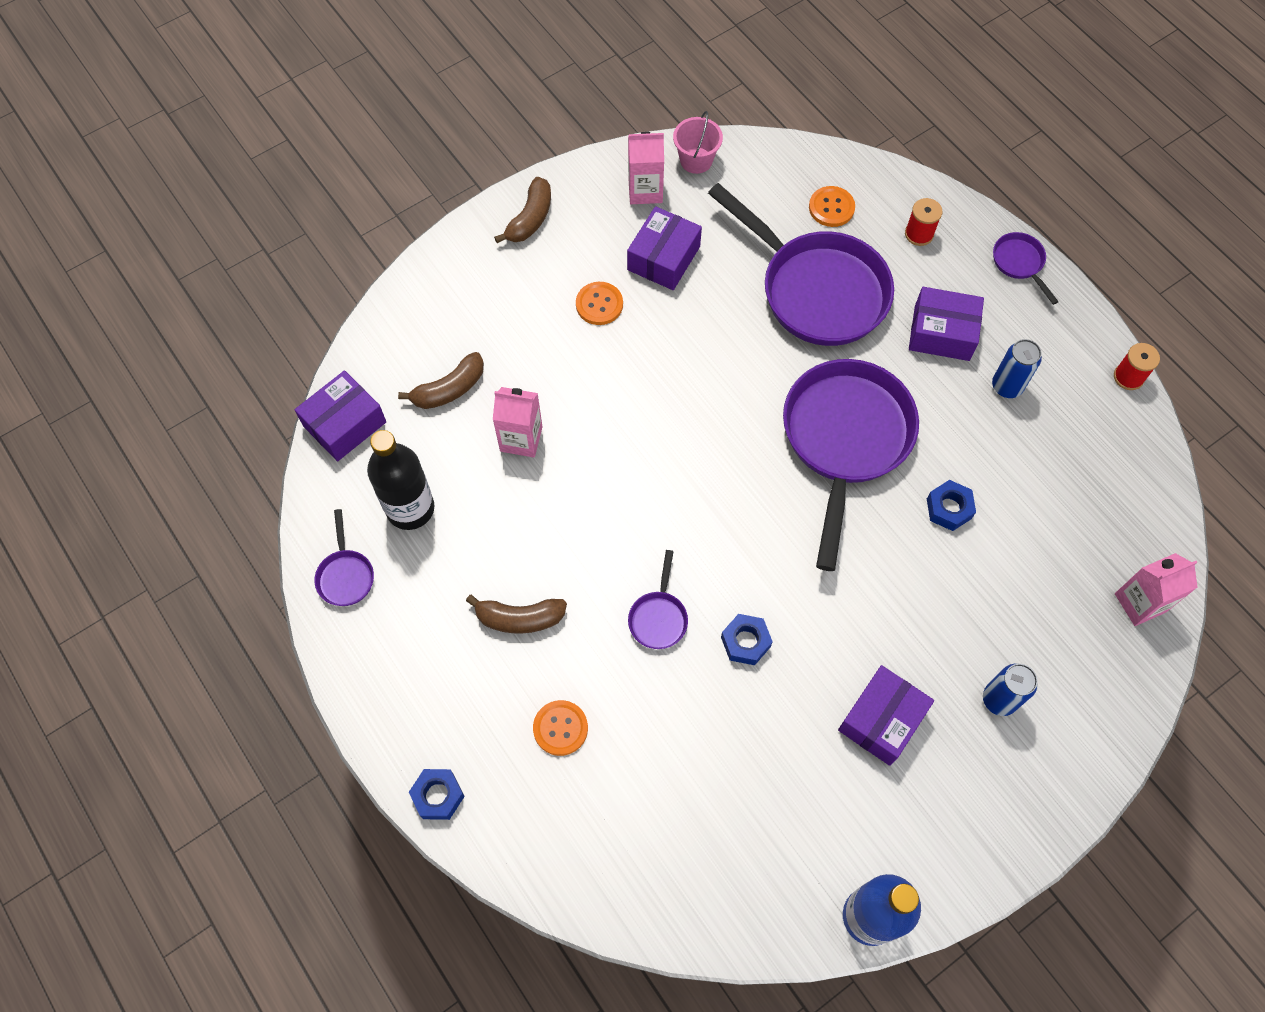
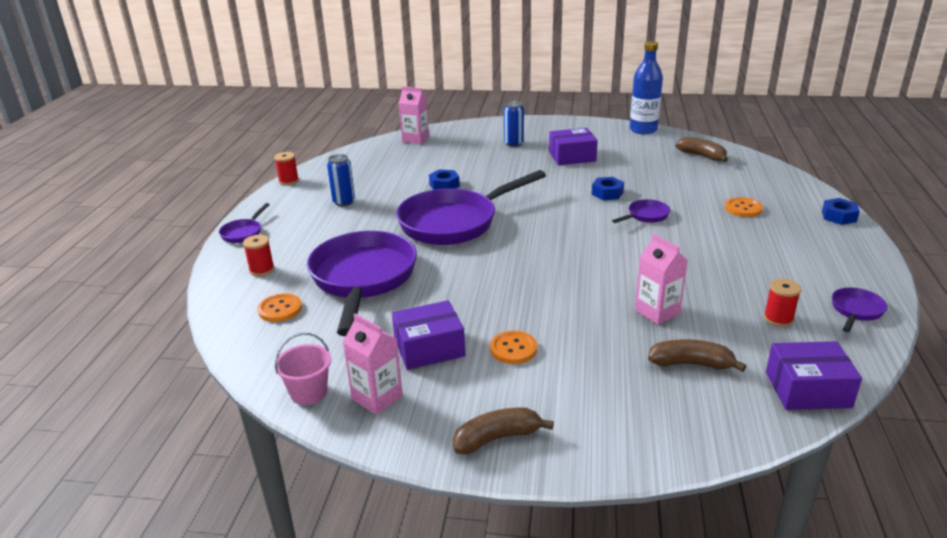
camera: 135 degrees left, 35 degrees down
black bottle [367,430,435,530] -> red spool [764,279,801,327]
brown banana [466,594,567,634] -> brown banana moved to [675,137,728,162]
purple box [909,287,984,361] -> none

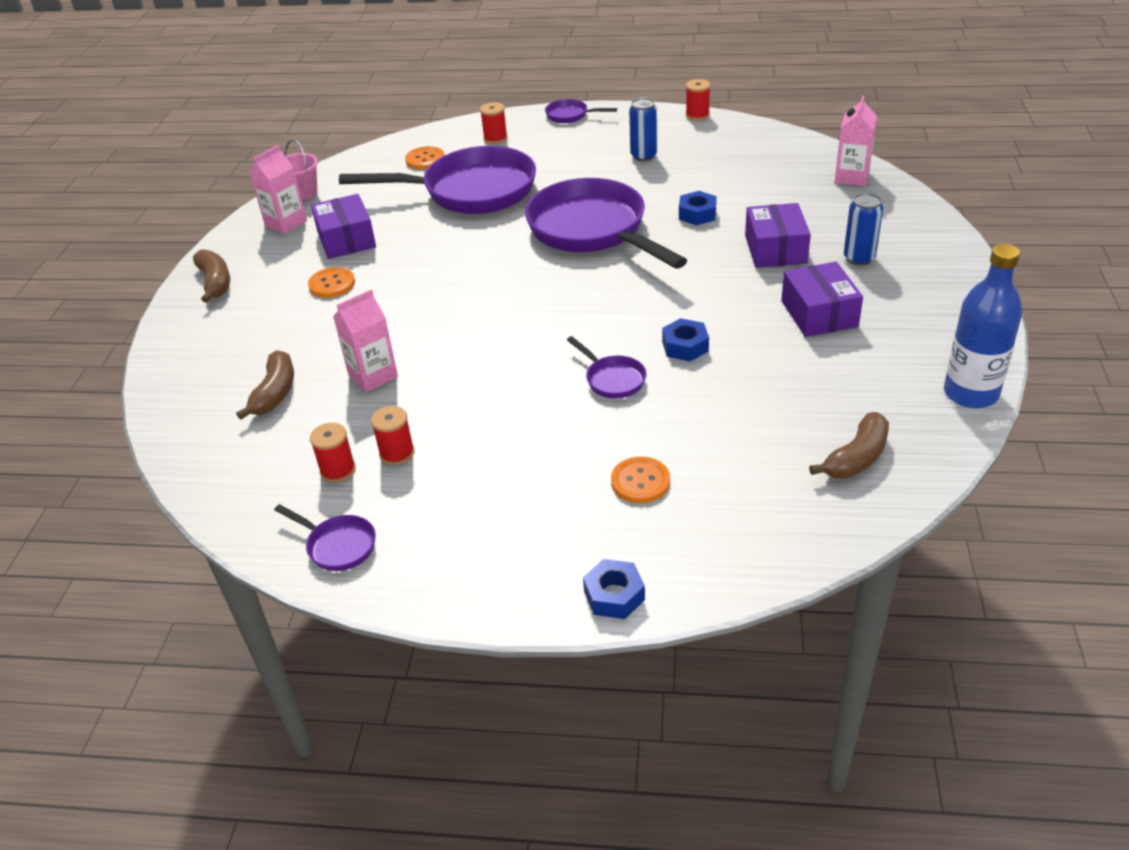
camera: 90 degrees right, 10 degrees up
purple box [766,341,862,410] -> purple box moved to [745,203,811,268]
none -> red spool [371,406,414,465]

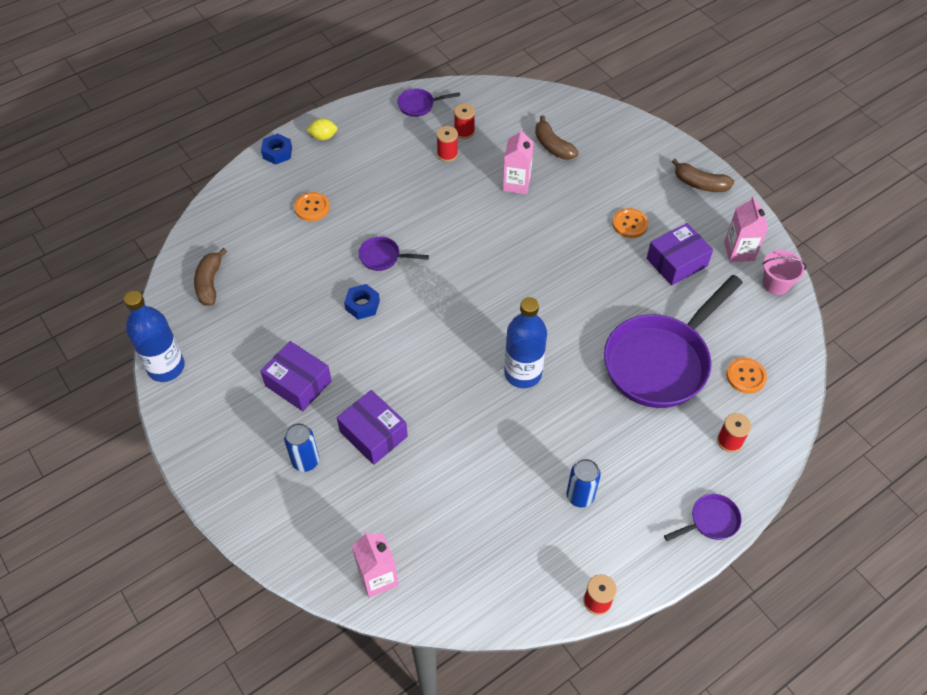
camera: 135 degrees right, 15 degrees up
purple box [311,194,376,259] -> purple box turned 60 degrees counterclockwise [647,223,713,286]
purple pan [525,178,687,269] -> blue bottle [504,297,547,388]
blue nut [679,191,717,225] -> none
none -> yellow lemon [306,118,338,140]

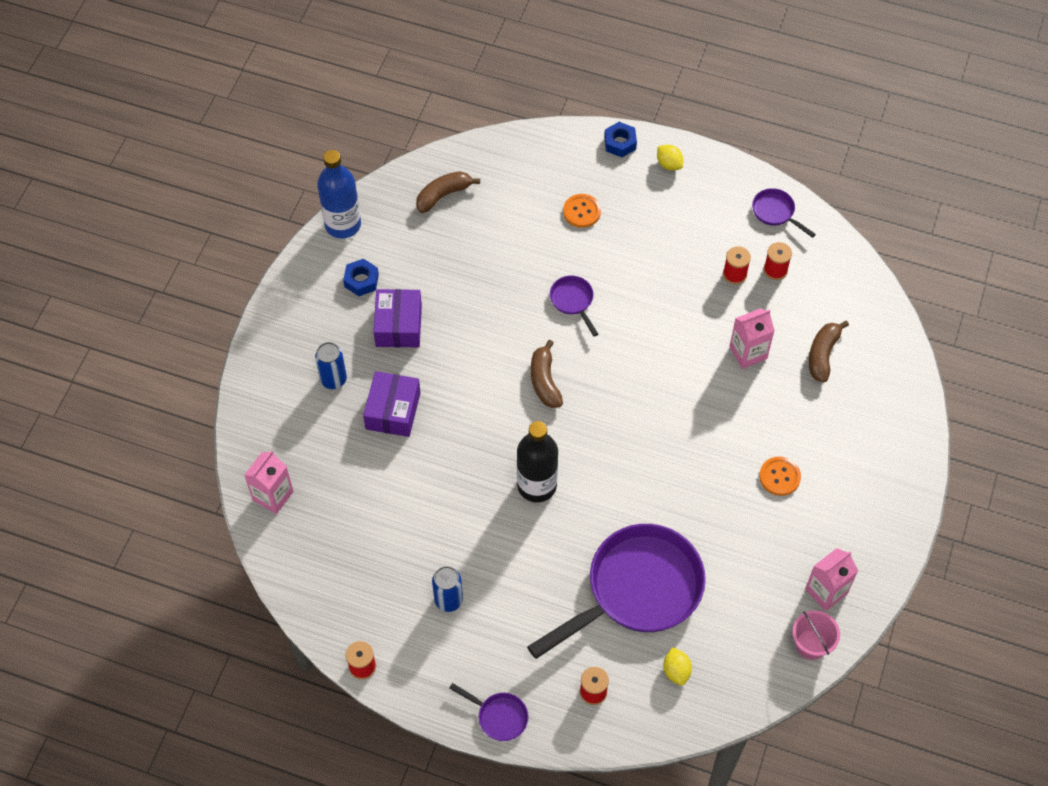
camera: 55 degrees right, 5 degrees up
blue nut [344,284,380,320] -> blue nut moved to [343,259,379,296]
blue bottle [504,297,547,388] -> black bottle [517,421,558,502]
purple pan [604,275,743,408] -> purple pan turned 135 degrees clockwise [527,524,706,659]
purple box [647,223,713,286] -> none
brown banana [672,158,734,192] -> brown banana moved to [531,340,563,408]
orange button [726,358,767,394] -> yellow lemon [663,647,692,686]

